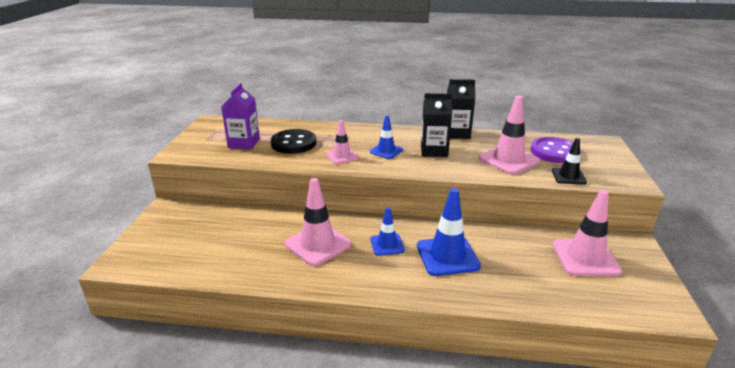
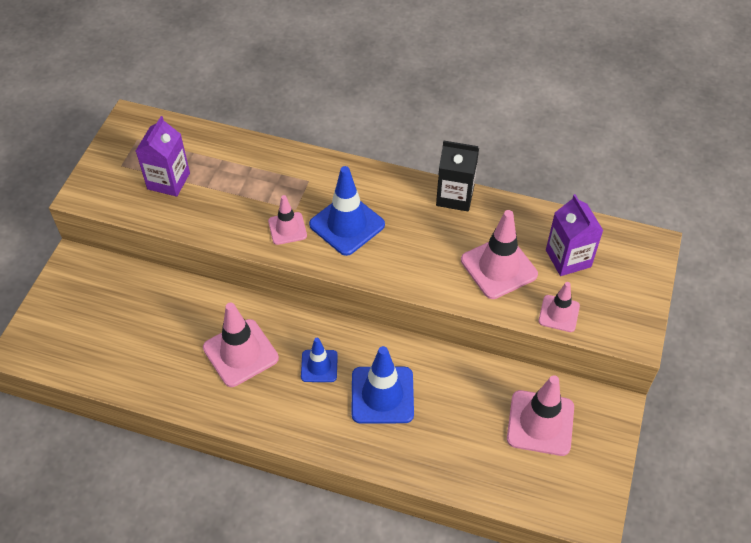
camera: 10 degrees right, 25 degrees up
black button [271,129,316,154] -> none
blue traffic cone [370,115,403,159] -> blue traffic cone [309,166,385,256], size x1.69
black carton [421,93,452,157] -> none
purple button [531,137,581,163] -> purple carton [546,194,603,276]
black traffic cone [552,138,587,185] -> pink traffic cone [539,282,580,332]

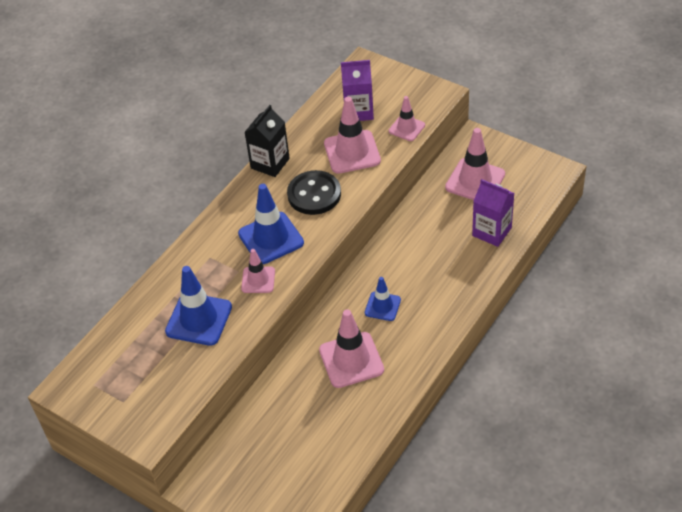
camera: 70 degrees left, 5 degrees down
purple carton [136,116,190,197] -> purple carton moved to [472,179,514,247]
blue traffic cone [351,346,414,423] -> blue traffic cone moved to [165,266,232,346]
none -> black button [287,170,341,215]

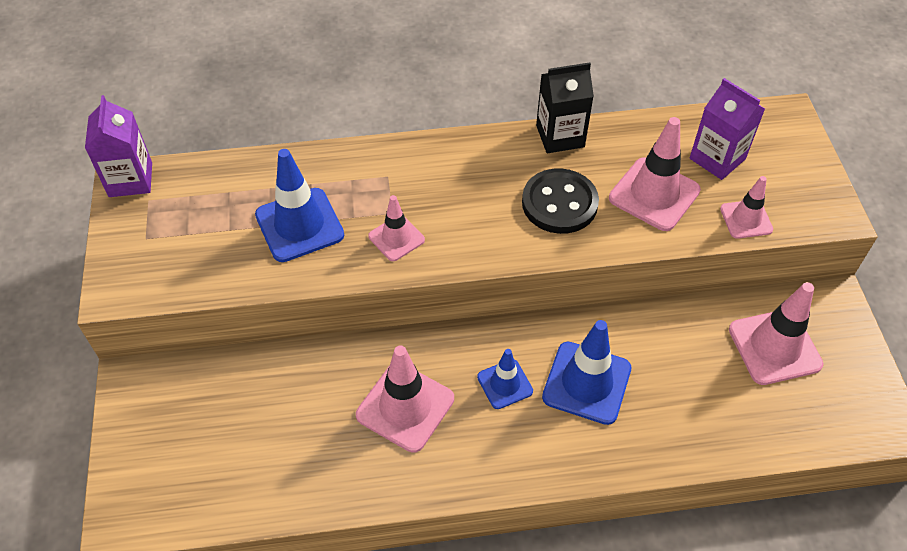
camera: 45 degrees right, 5 degrees up
blue traffic cone [238,184,304,264] -> blue traffic cone moved to [542,320,632,425]
purple carton [472,179,514,247] -> purple carton moved to [85,95,152,197]

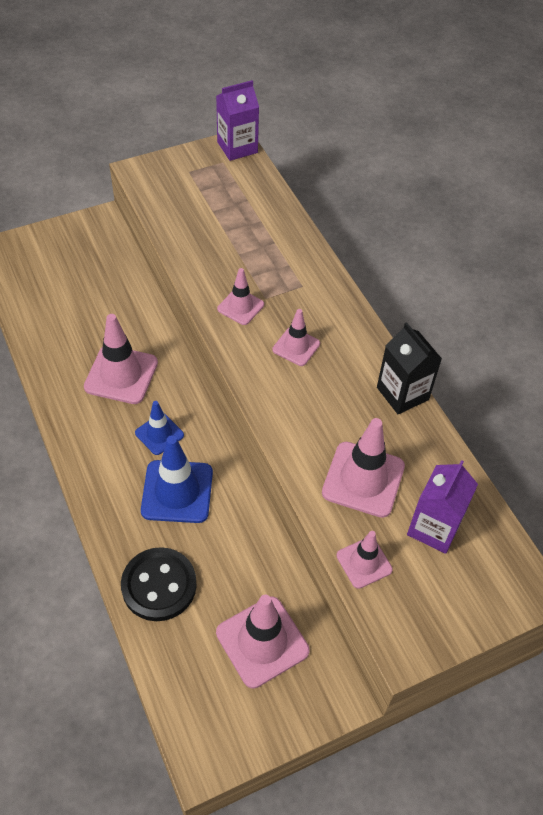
camera: 70 degrees right, 0 degrees up
blue traffic cone [255,149,344,262] -> none
black button [522,168,599,234] -> black button moved to [121,547,197,621]
none -> pink traffic cone [272,309,320,366]

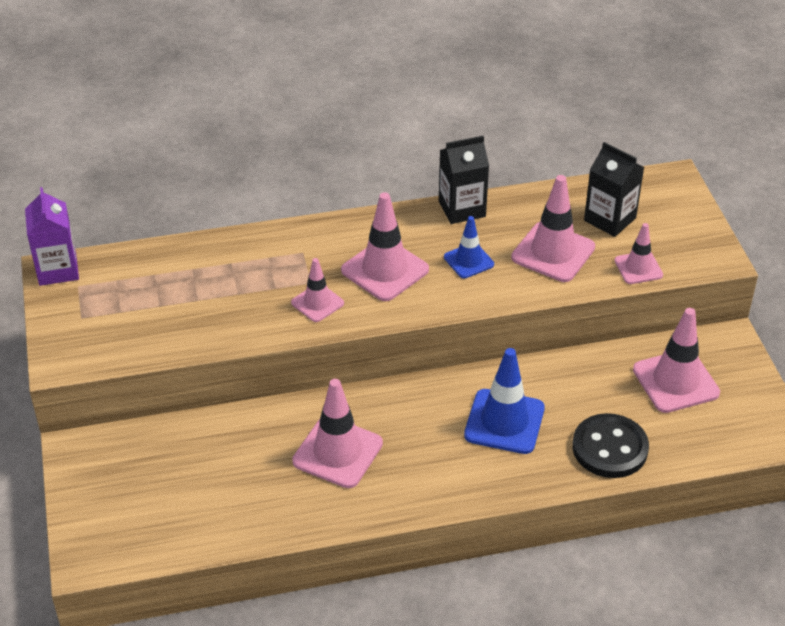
camera: 75 degrees left, 10 degrees down
blue traffic cone [135,401,184,455] -> blue traffic cone moved to [444,216,494,278]
pink traffic cone [272,309,320,366] -> pink traffic cone [341,192,429,301], size x1.69
purple carton [407,460,478,554] -> black carton [584,142,644,237]

